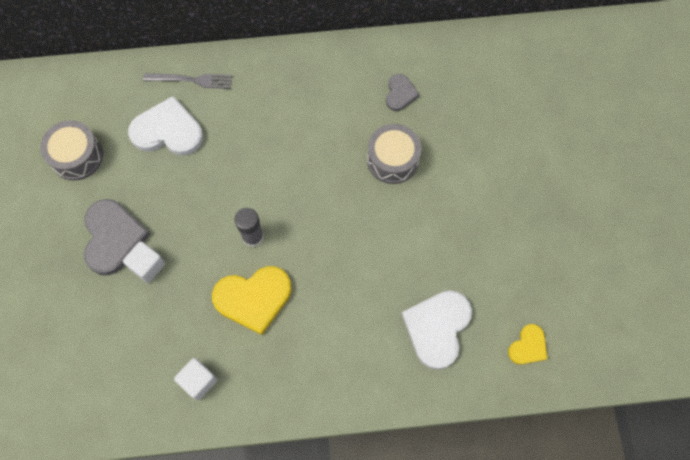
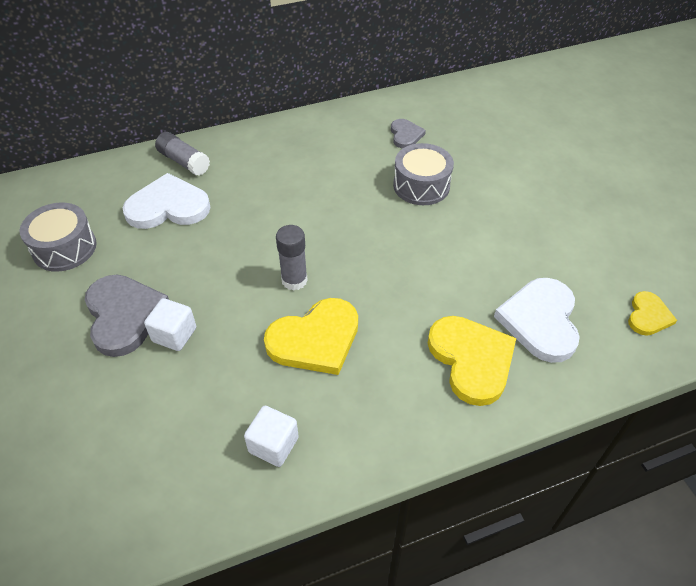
camera: 15 degrees left, 20 degrees down
grey fork [143,73,232,89] -> grey glue stick [155,132,210,176]
none -> yellow heart [428,316,516,406]

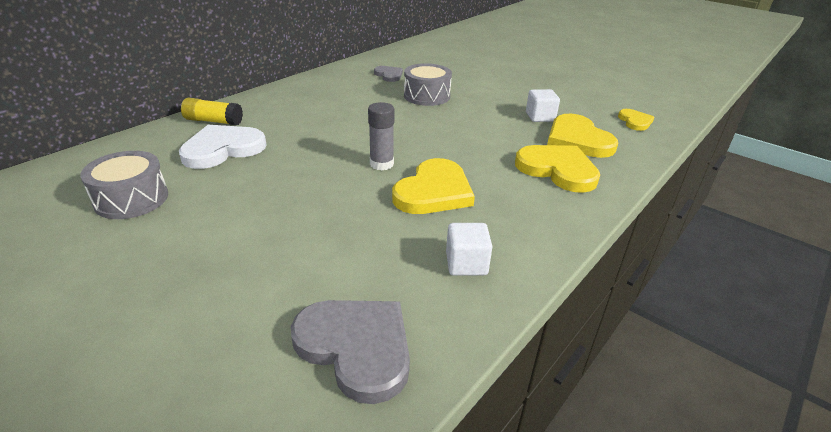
camera: 30 degrees left, 15 degrees down
grey heart [85,275,169,357] -> grey heart moved to [291,300,410,404]
white cube [144,298,196,351] -> white cube moved to [526,89,560,122]
grey glue stick [155,132,210,176] -> yellow glue stick [181,98,243,126]
white heart [494,278,580,363] -> yellow heart [547,114,618,158]

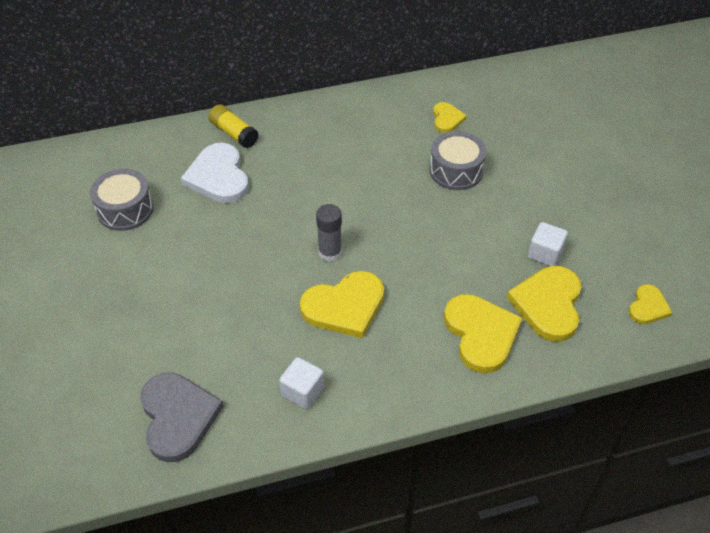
camera: 35 degrees right, 15 degrees up
white heart [179,125,266,169] -> white heart turned 105 degrees counterclockwise [181,143,249,203]
grey heart [374,66,403,82] -> yellow heart [433,102,467,133]

